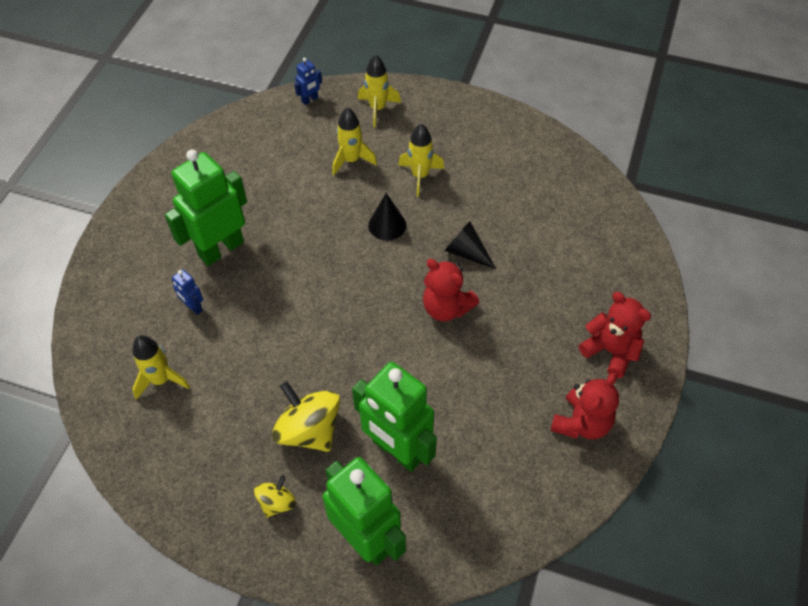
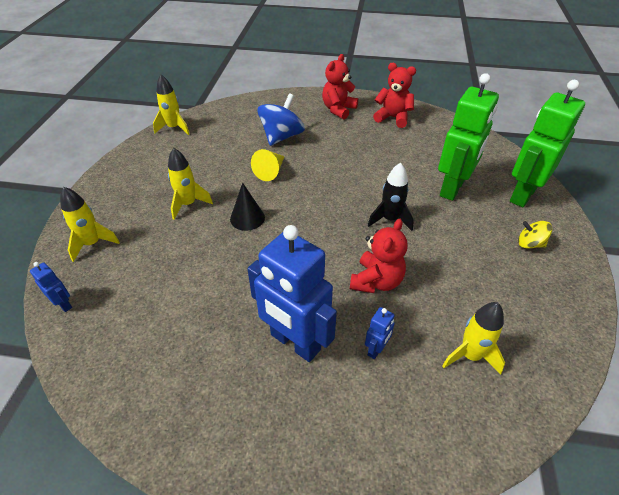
camera: 100 degrees left, 10 degrees down
green robot [165,149,247,266] -> blue robot [247,225,337,362]
yellow spinning top [272,382,340,452] -> none
yellow rocket [332,107,377,175] -> yellow rocket moved to [153,75,189,135]
red teddy bear [423,259,480,322] -> red teddy bear moved to [350,218,408,293]
black cone [444,221,496,269] -> yellow cone [251,149,285,181]
none -> blue spinning top [257,93,305,146]
none -> black rocket [368,163,414,231]

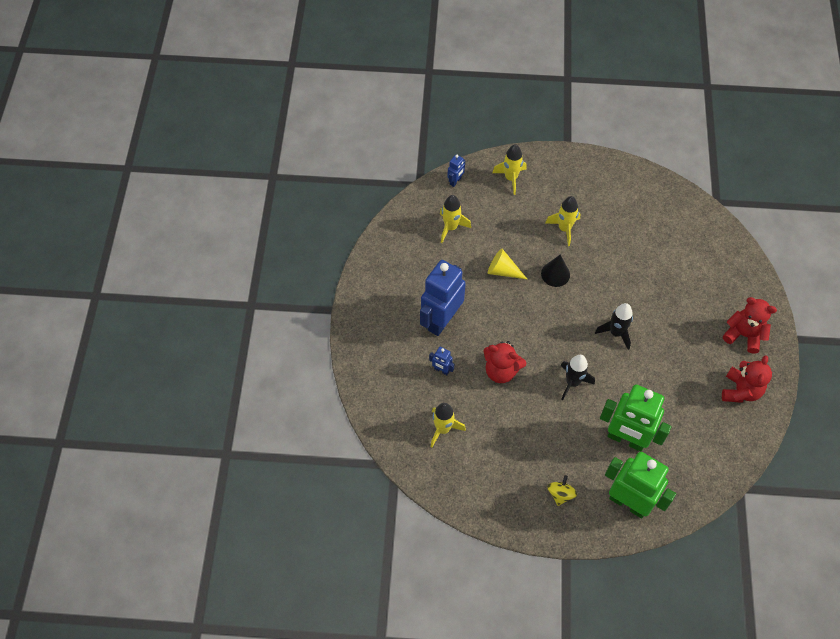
camera: 85 degrees right, 15 degrees up
yellow rocket [153,75,189,135] -> yellow rocket moved to [440,195,471,243]
yellow cone [251,149,285,181] -> yellow cone moved to [488,248,527,279]
blue spinning top [257,93,305,146] -> none
none -> black rocket [595,303,633,350]

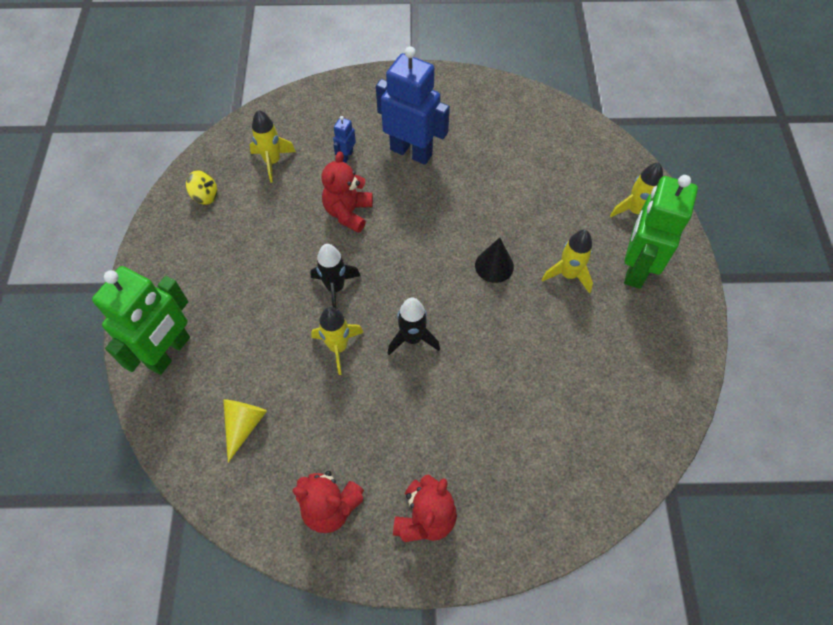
camera: 85 degrees right, 0 degrees up
yellow rocket [440,195,471,243] -> yellow rocket moved to [311,307,364,375]
blue robot [447,154,465,187] -> none
yellow cone [488,248,527,279] -> yellow cone moved to [223,399,267,462]
yellow spinning top [547,475,577,506] -> yellow spinning top moved to [186,170,217,205]
green robot [600,385,671,452] -> green robot moved to [624,175,698,289]

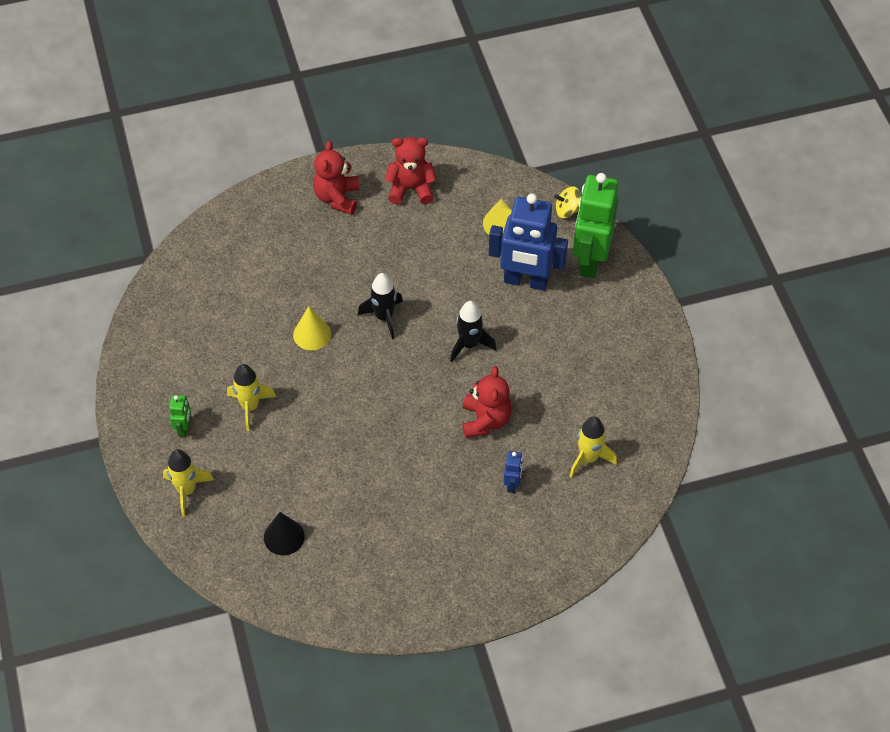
camera: 165 degrees right, 5 degrees down
yellow spinning top [186,170,217,205] -> yellow spinning top moved to [554,186,581,218]
yellow rocket [311,307,364,375] -> none
blue robot [376,46,450,165] -> blue robot moved to [489,194,568,291]
black cone [475,238,514,283] -> black cone moved to [264,512,305,555]
green robot [624,175,698,289] -> green robot [169,395,191,437], size x0.43
none -> yellow cone [293,306,331,350]

